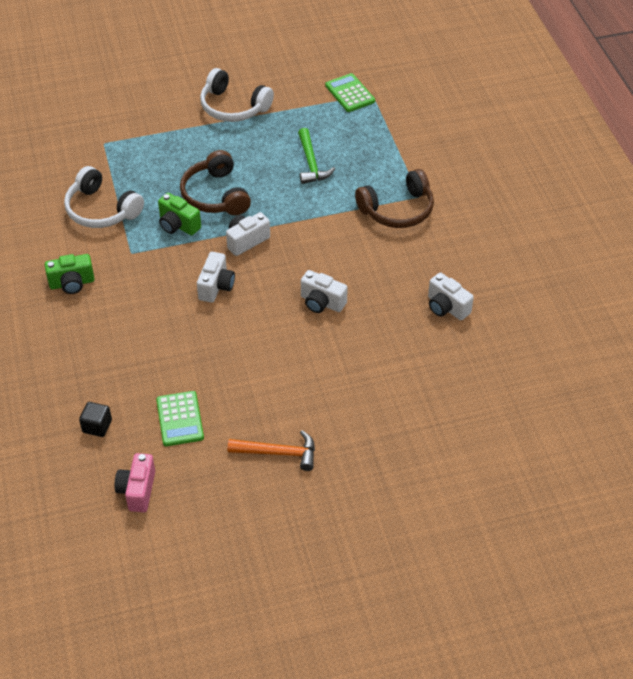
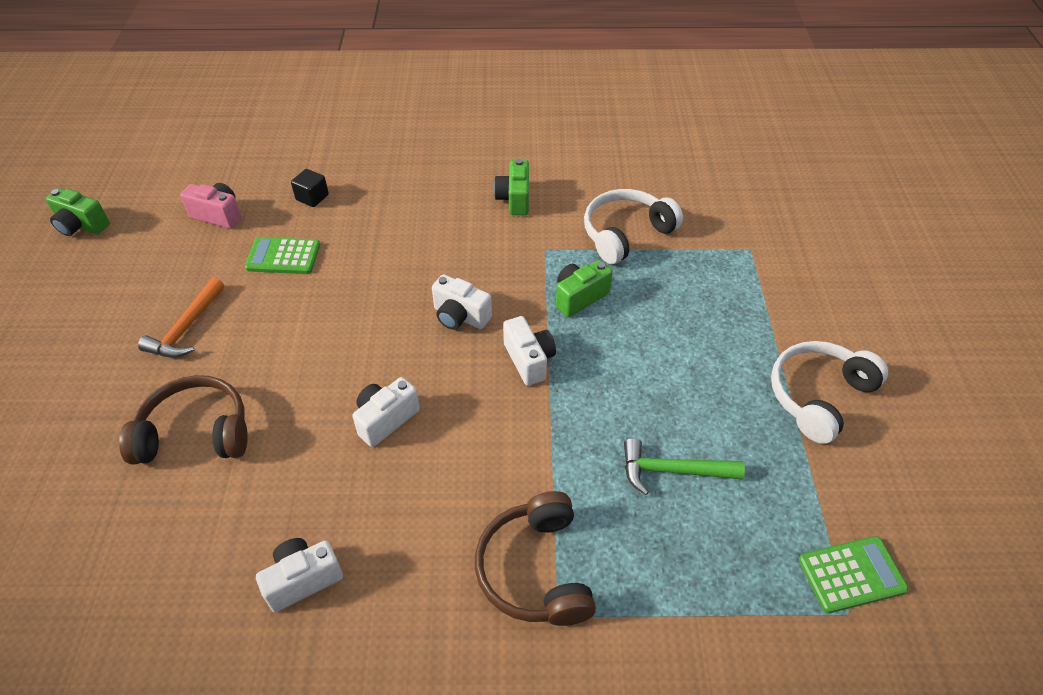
camera: 105 degrees right, 0 degrees up
brown headphones [180,150,251,215] -> brown headphones moved to [119,375,248,465]
none -> green camera [46,188,110,236]

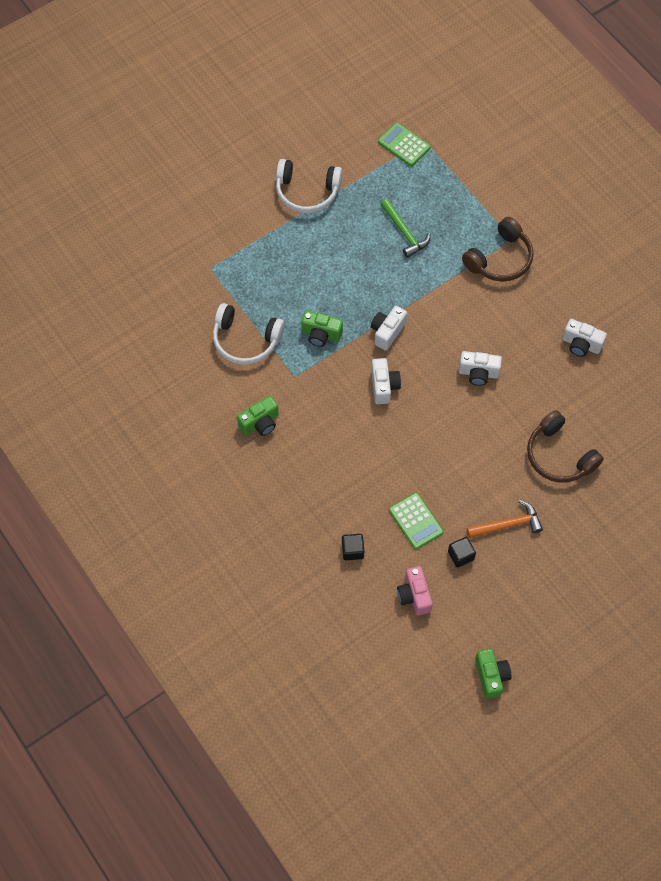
camera: 125 degrees left, 15 degrees up
none -> black cube [448,537,476,568]

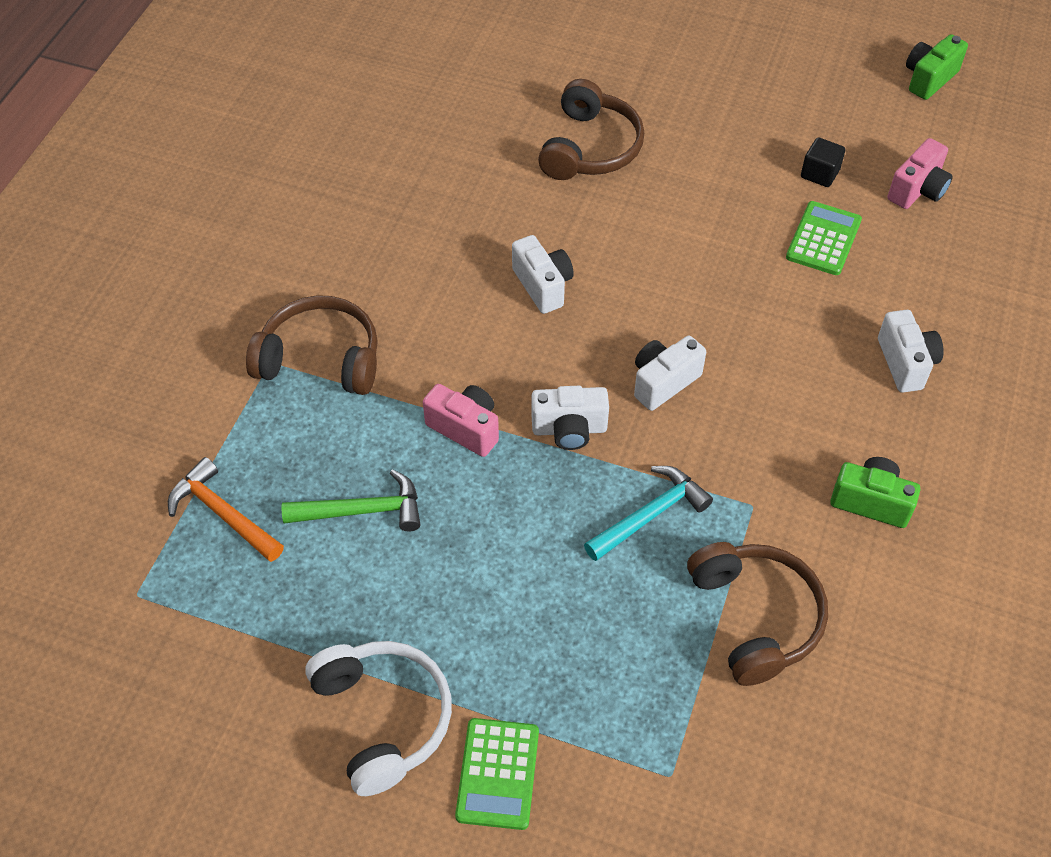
camera: 125 degrees left, 10 degrees down
white headphones [213,303,285,365] -> brown headphones [687,542,828,686]
green camera [301,310,343,347] -> turquoise hammer [584,466,713,561]
black cube [342,534,364,560] -> none
green calculator [378,123,430,166] -> green calculator moved to [455,718,539,830]
green hammer [380,199,430,258] -> green hammer turned 60 degrees clockwise [282,469,420,531]
orange hammer [467,500,543,538] -> orange hammer moved to [168,457,284,562]
white camera [562,319,607,357] -> white camera moved to [878,310,944,393]
none -> pink camera [423,384,499,457]

